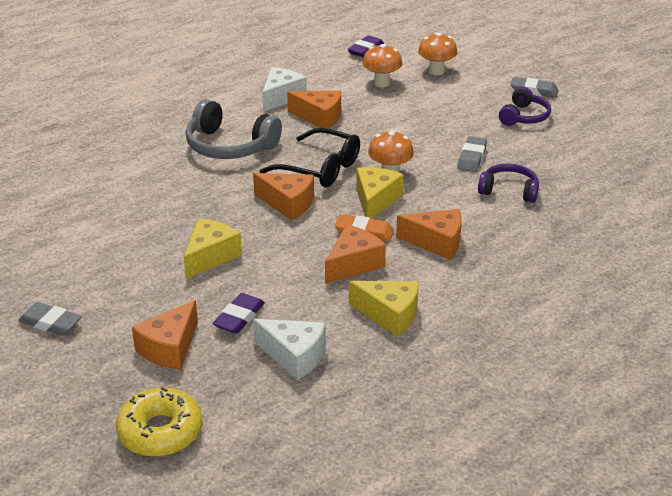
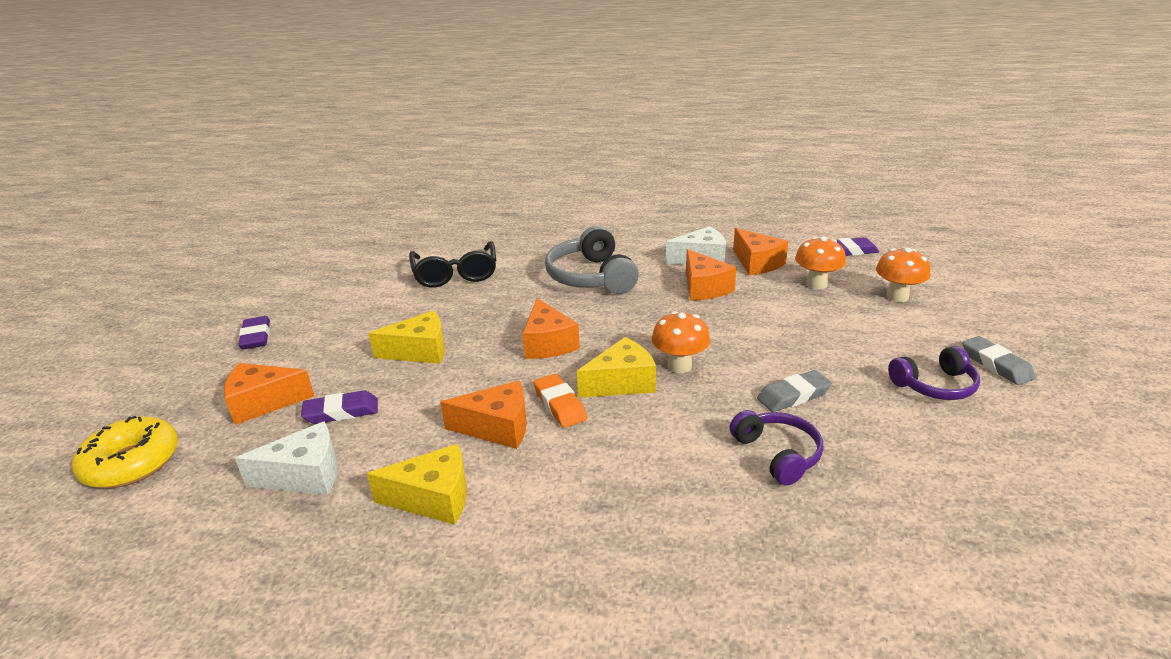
camera: 50 degrees right, 5 degrees down
grey eraser [18,302,82,335] -> purple eraser [238,316,270,350]
white cheese [253,319,326,380] -> white cheese turned 90 degrees counterclockwise [235,421,338,495]
black glasses [260,128,360,187] -> black glasses moved to [409,241,496,288]
yellow cheese [349,281,419,337] -> yellow cheese turned 75 degrees counterclockwise [367,444,467,525]
orange cheese [396,209,462,260] -> orange cheese moved to [733,228,788,275]

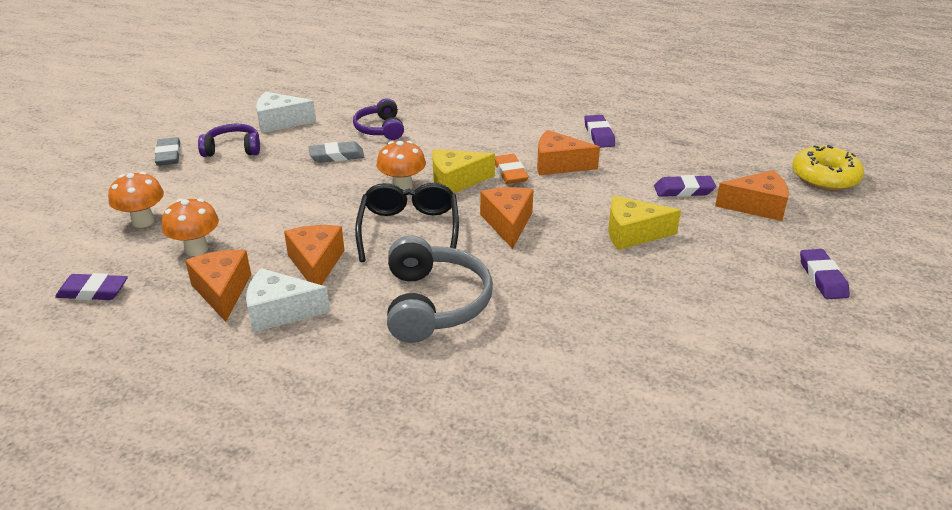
camera: 170 degrees left, 5 degrees up
white cheese [235,421,338,495] -> white cheese moved to [256,92,316,133]
yellow cheese [367,444,467,525] -> purple eraser [584,115,615,148]
black glasses [409,241,496,288] -> black glasses moved to [355,183,459,262]

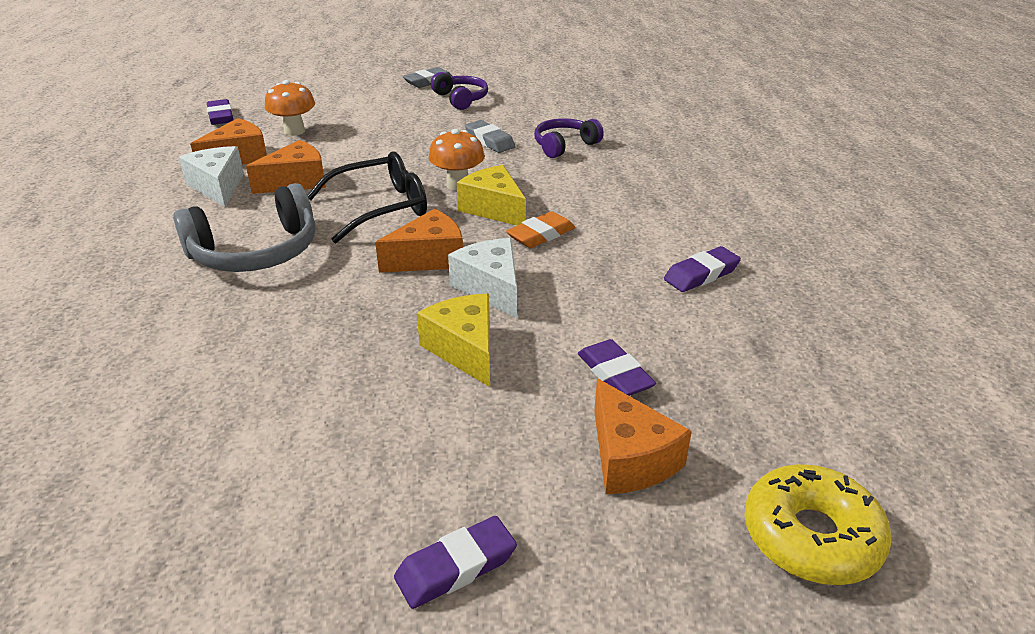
camera: 65 degrees right, 0 degrees up
orange mushroom [108,172,164,228] -> none
white cheese [256,92,316,133] -> white cheese moved to [448,238,517,318]
orange cheese [537,130,600,175] -> none

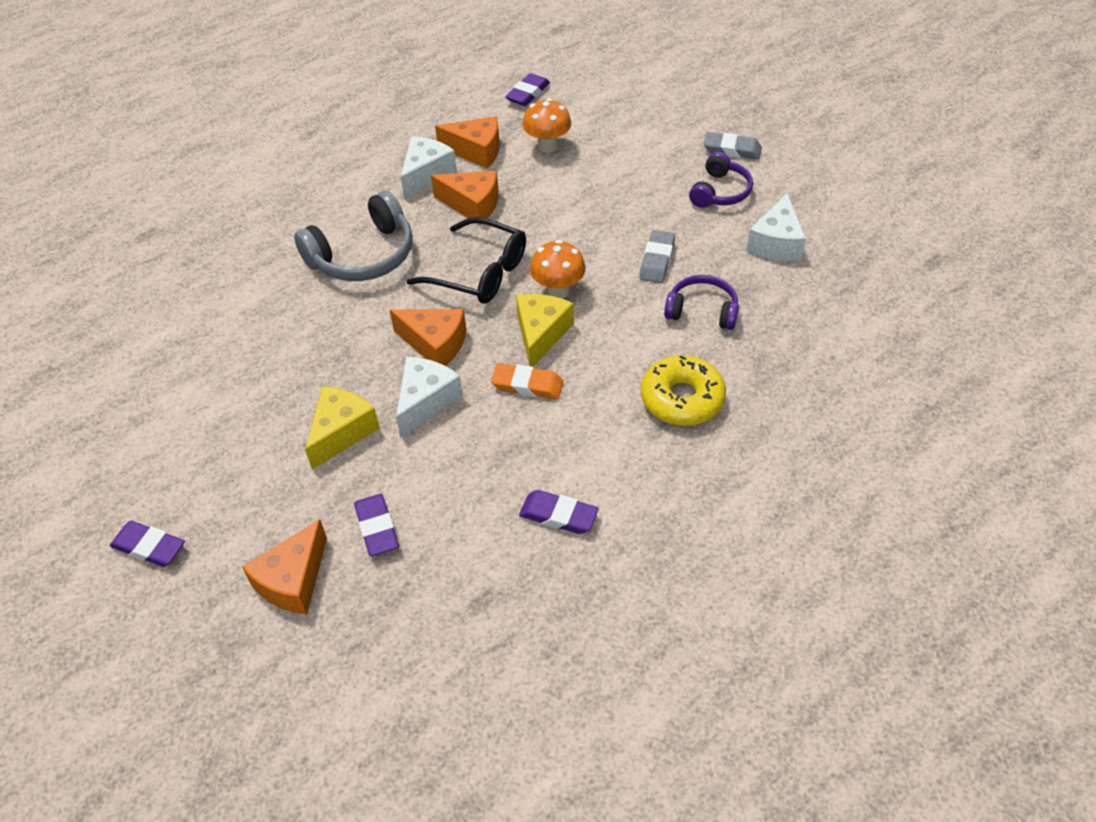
camera: 55 degrees right, 15 degrees up
grey headphones [173,183,315,272] -> grey headphones turned 60 degrees counterclockwise [294,191,413,281]
purple eraser [578,339,656,396] -> purple eraser turned 45 degrees counterclockwise [354,494,399,556]
yellow donut [744,464,892,585] -> yellow donut moved to [641,355,726,426]
none -> white cheese [746,193,806,261]

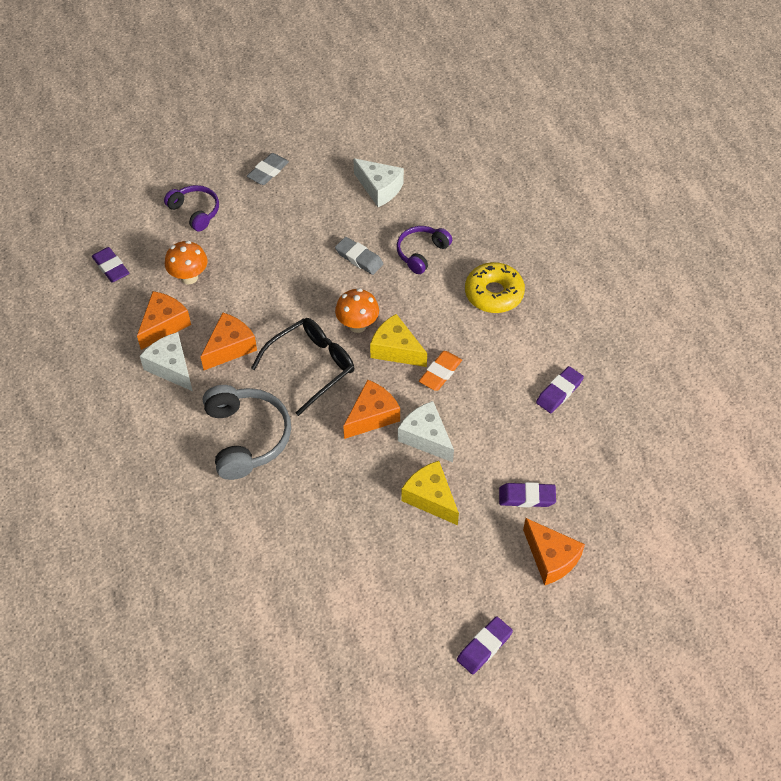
camera: 70 degrees left, 5 degrees up
purple headphones [689,152,753,208] -> purple headphones moved to [164,185,219,232]

